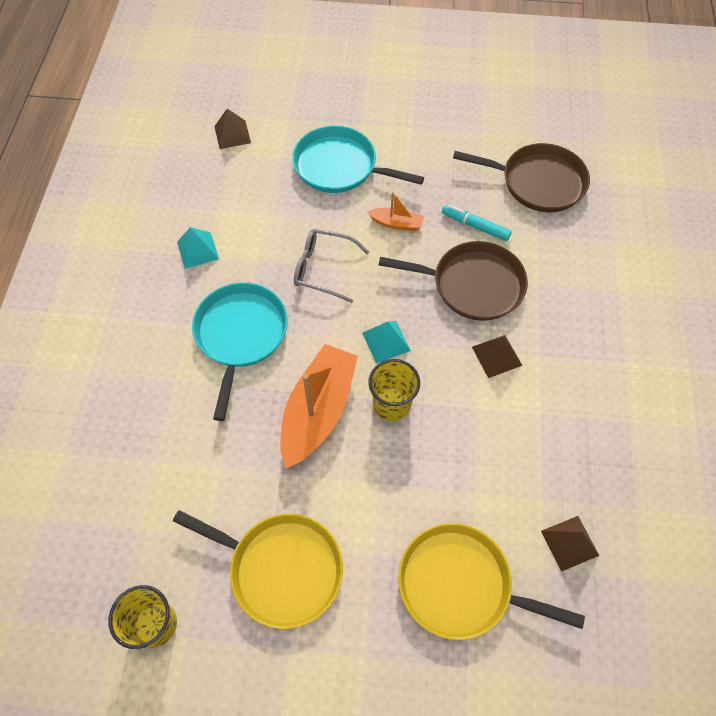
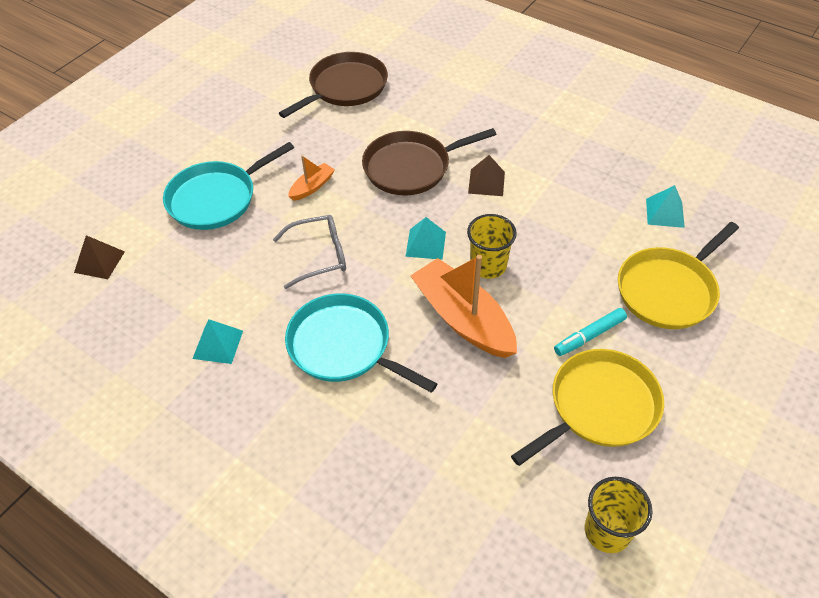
camera: 60 degrees left, 10 degrees down
grey glasses [294,229,369,303] -> grey glasses turned 150 degrees counterclockwise [273,215,346,289]
brown pan [379,241,528,321] -> brown pan turned 150 degrees counterclockwise [362,128,497,196]
turquoise marker [442,204,512,241] -> turquoise marker moved to [554,308,627,356]
brown pyramid [541,516,599,572] -> turquoise pyramid [646,185,685,228]

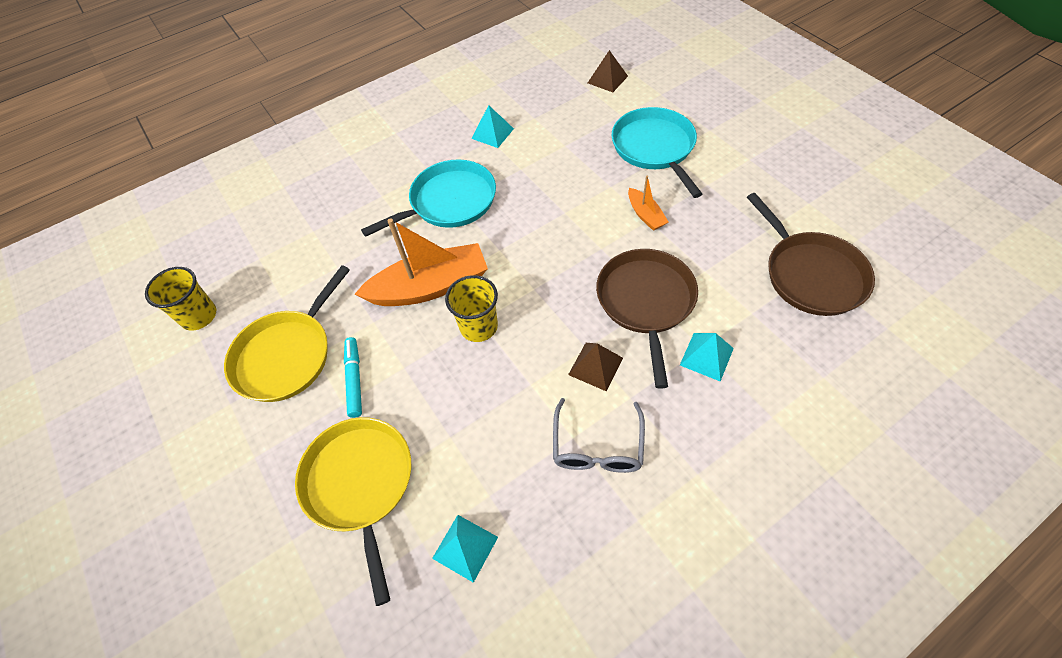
camera: 115 degrees right, 5 degrees up
grey glasses [273,215,346,289] -> grey glasses moved to [553,398,645,473]
turquoise pyramid [406,217,446,260] -> turquoise pyramid moved to [680,333,734,382]
yellow pan [511,349,664,466] -> yellow pan turned 45 degrees clockwise [224,265,350,402]

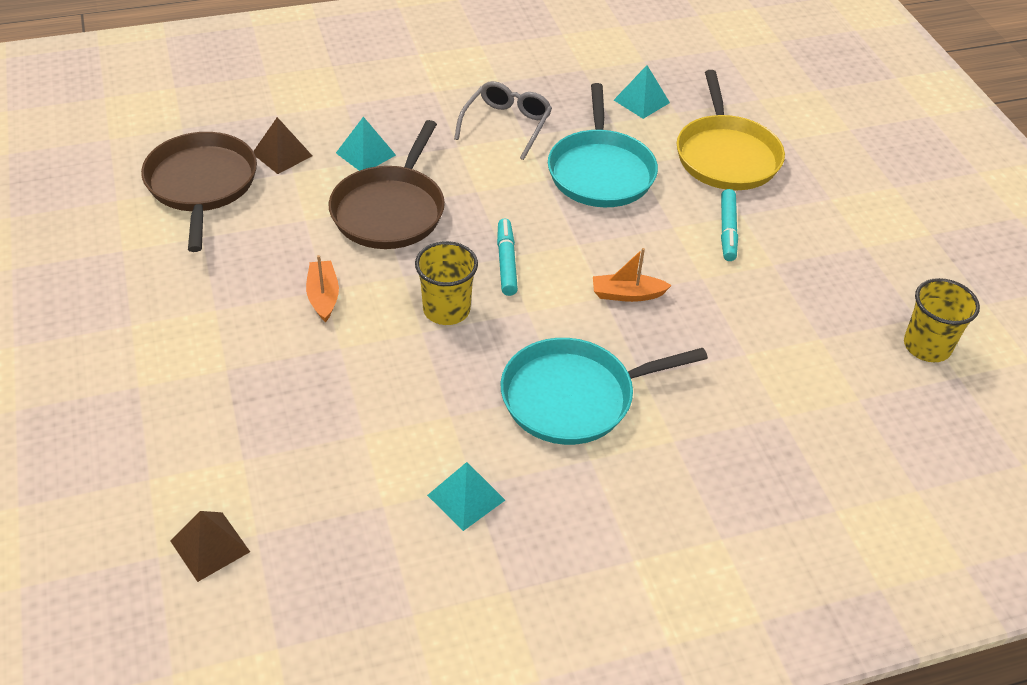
camera: 170 degrees left, 10 degrees down
yellow pan [224,265,350,402] -> none
orange boat [355,218,488,306] -> orange boat [593,248,672,302], size x0.48
yellow cup [445,275,498,342] -> yellow cup moved to [415,241,478,325]
brown pyramid [568,343,623,391] -> brown pyramid moved to [254,117,312,174]
turquoise pan [612,107,702,198] -> turquoise pan moved to [548,83,658,207]
none -> turquoise marker [497,219,518,296]

